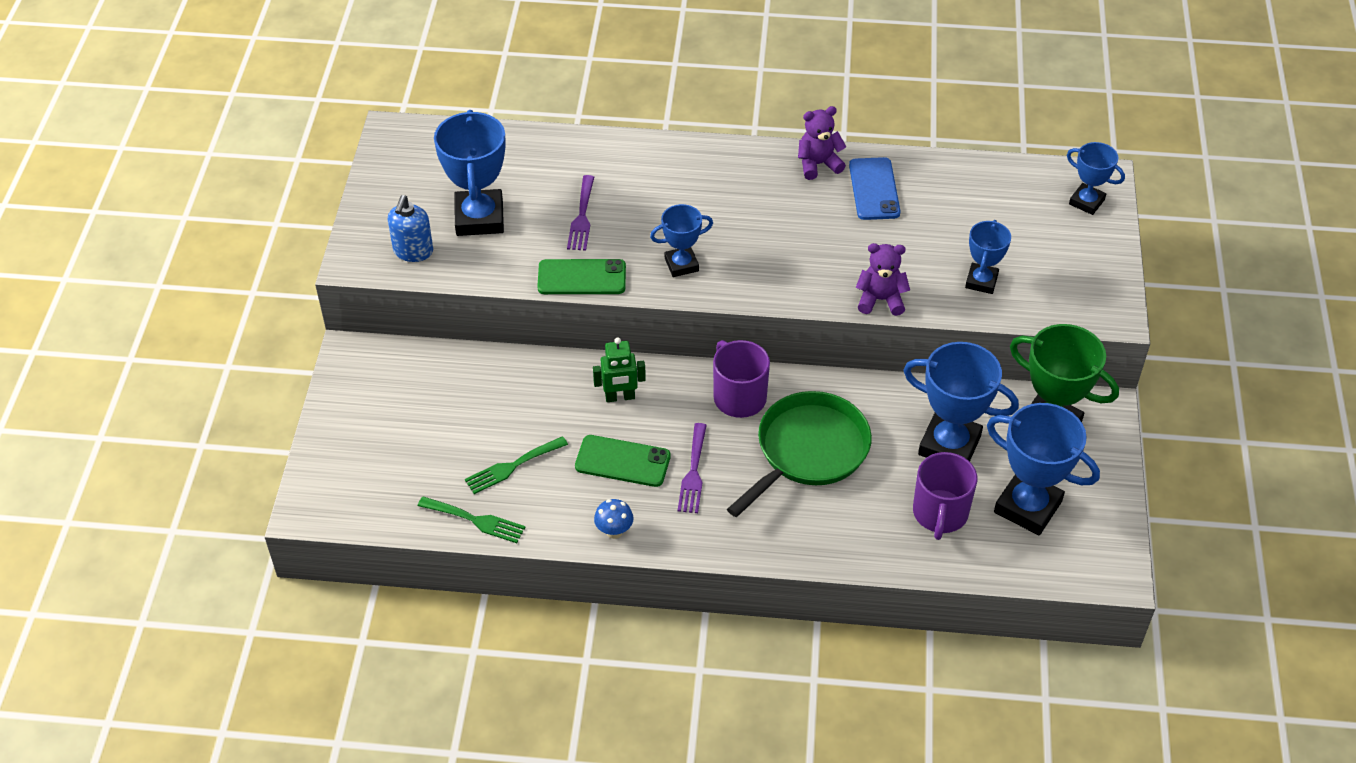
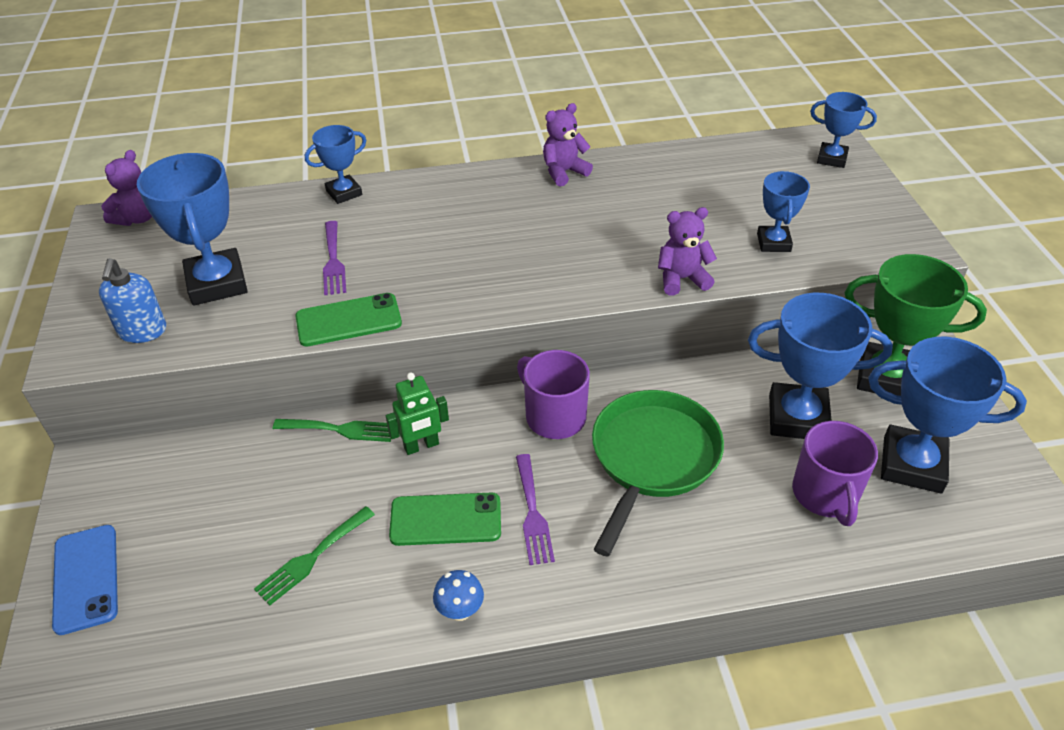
camera: 15 degrees left, 5 degrees down
green fork [418,496,525,543] -> green fork moved to [273,419,391,442]
blue trophy [650,204,713,277] -> blue trophy moved to [305,125,366,204]
blue phone [849,157,900,220] -> blue phone moved to [52,525,118,635]
none -> purple teddy bear [101,150,152,226]

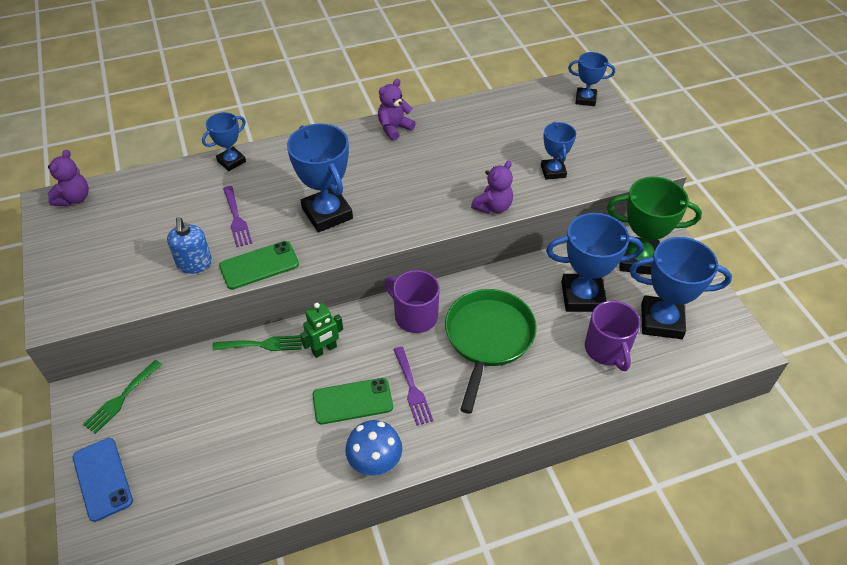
camera: 10 degrees left, 5 degrees up
blue soap dispenser [99,258,167,343] -> blue soap dispenser moved to [167,217,212,274]
blue trophy [137,153,248,306] -> blue trophy moved to [287,124,353,232]
green fork [254,506,375,605] -> green fork moved to [83,360,162,434]
blue mushroom [433,570,484,621] -> blue mushroom [345,420,402,476], size x1.61
purple teddy bear [658,207,717,296] -> purple teddy bear turned 150 degrees clockwise [471,160,513,214]

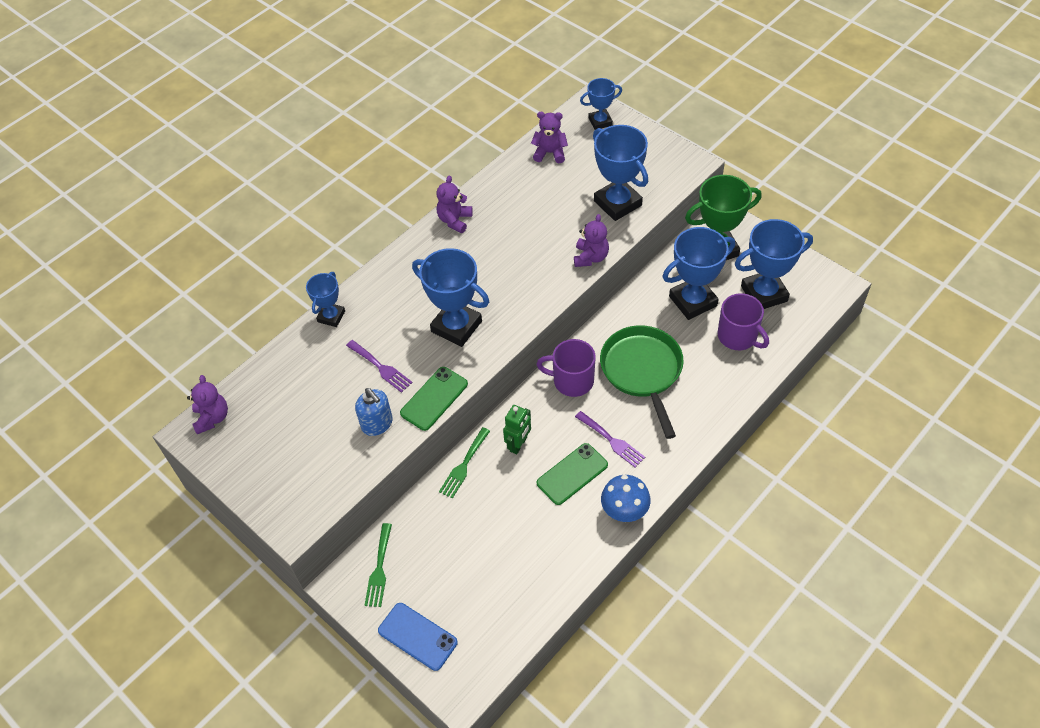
camera: 25 degrees left, 5 degrees up
green fork [213,335,302,351] -> green fork turned 150 degrees clockwise [439,427,490,499]
blue trophy [541,122,576,180] -> blue trophy [593,125,648,221], size x1.74
none -> purple teddy bear [531,112,568,163]

